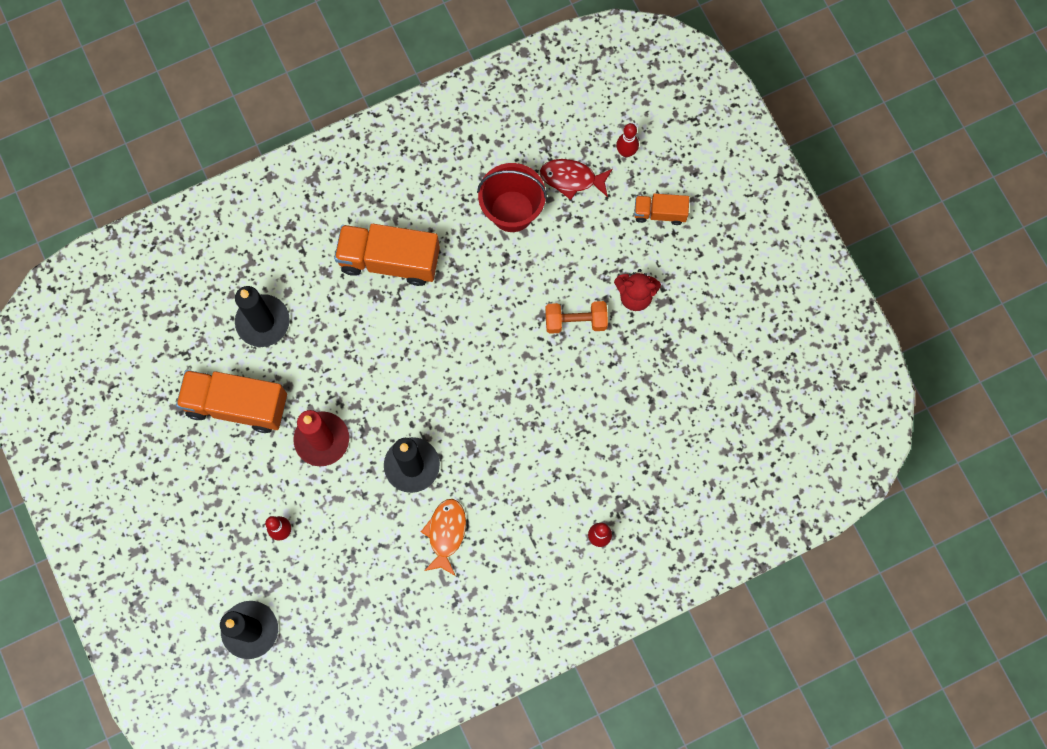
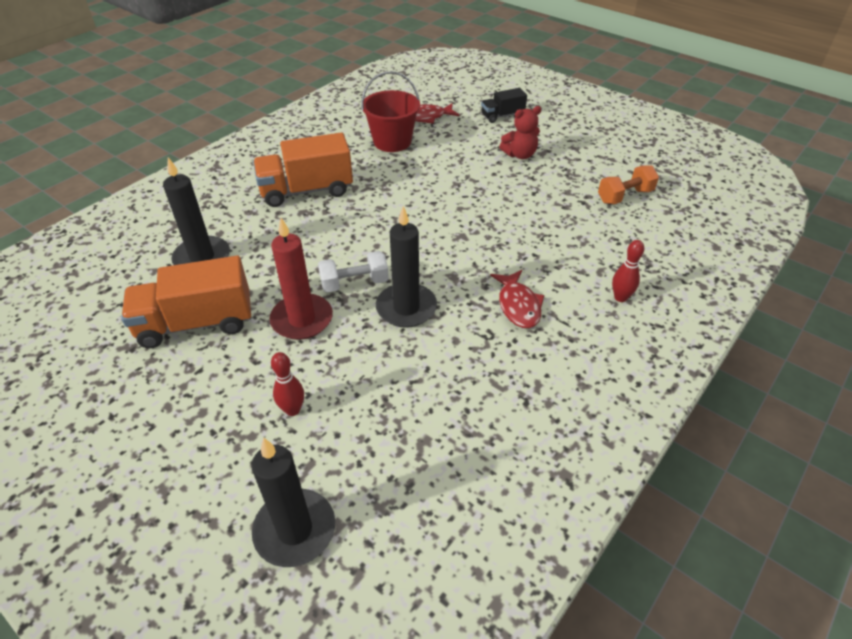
camera: 25 degrees left, 30 degrees down
orange fish [421,499,466,575] -> none
orange dumbbell [545,301,608,334] -> orange dumbbell moved to [598,165,659,204]
red bowling pin [616,123,639,157] -> none
orange truck [634,193,689,225] -> black truck [481,88,527,123]
none -> white dumbbell [318,251,389,292]
none -> red fish [490,270,544,328]

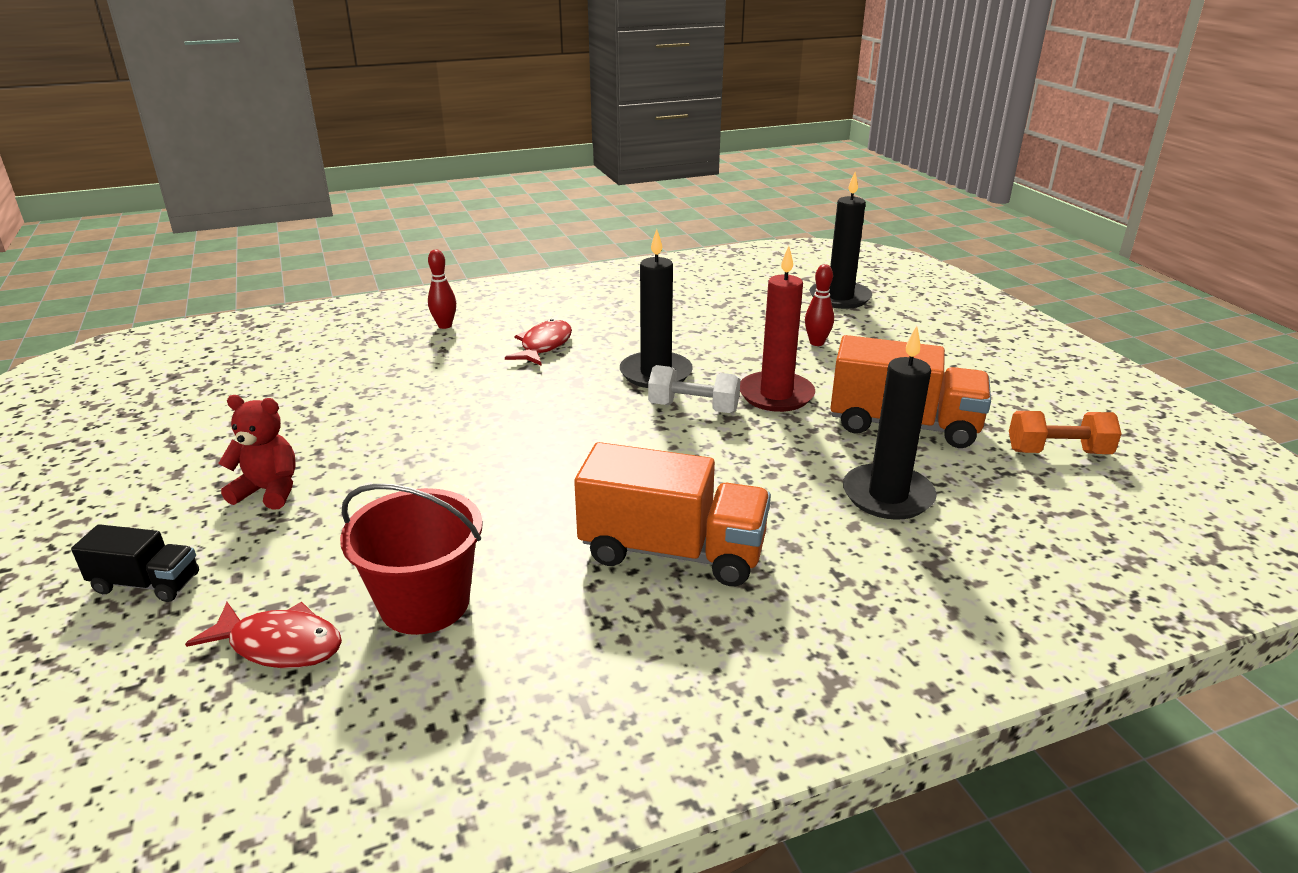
camera: 150 degrees left, 15 degrees down
orange dumbbell [598,165,659,204] -> orange dumbbell moved to [1009,411,1122,454]

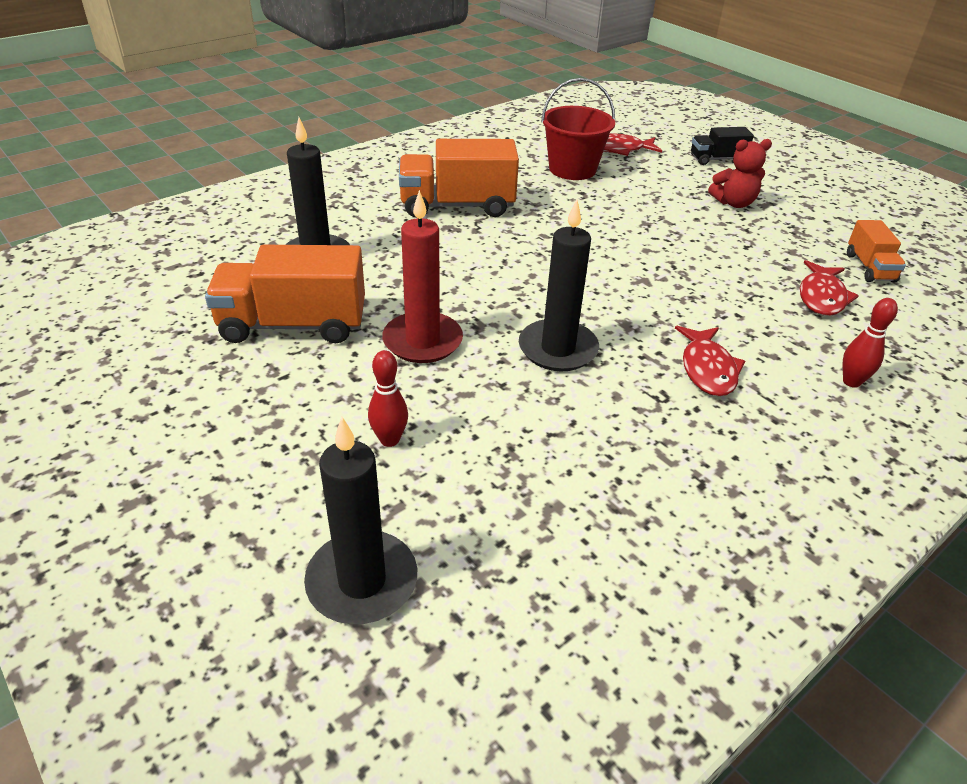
camera: 160 degrees right, 10 degrees up
white dumbbell [648,365,740,413] -> none
orange dumbbell [1009,411,1122,454] -> none
none -> red fish [800,260,859,316]
none -> orange truck [847,220,906,282]

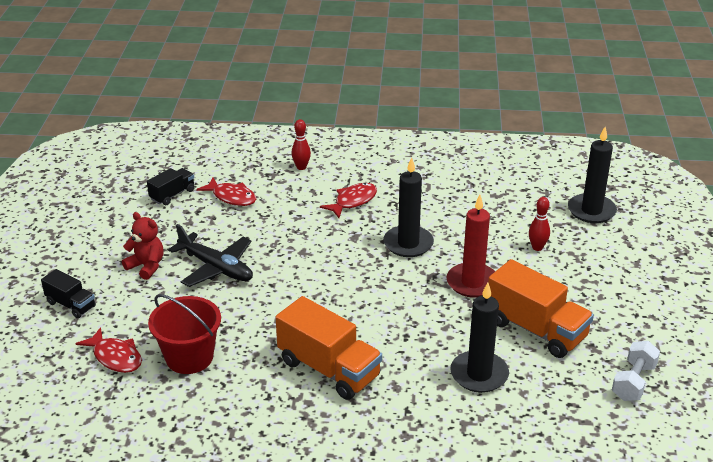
camera: 135 degrees left, 5 degrees down
red fish [800,260,859,316] -> red fish turned 60 degrees clockwise [196,178,256,206]
orange truck [847,220,906,282] -> black truck [147,168,195,205]
none -> black plane [168,224,253,287]
none -> white dumbbell [612,341,660,401]

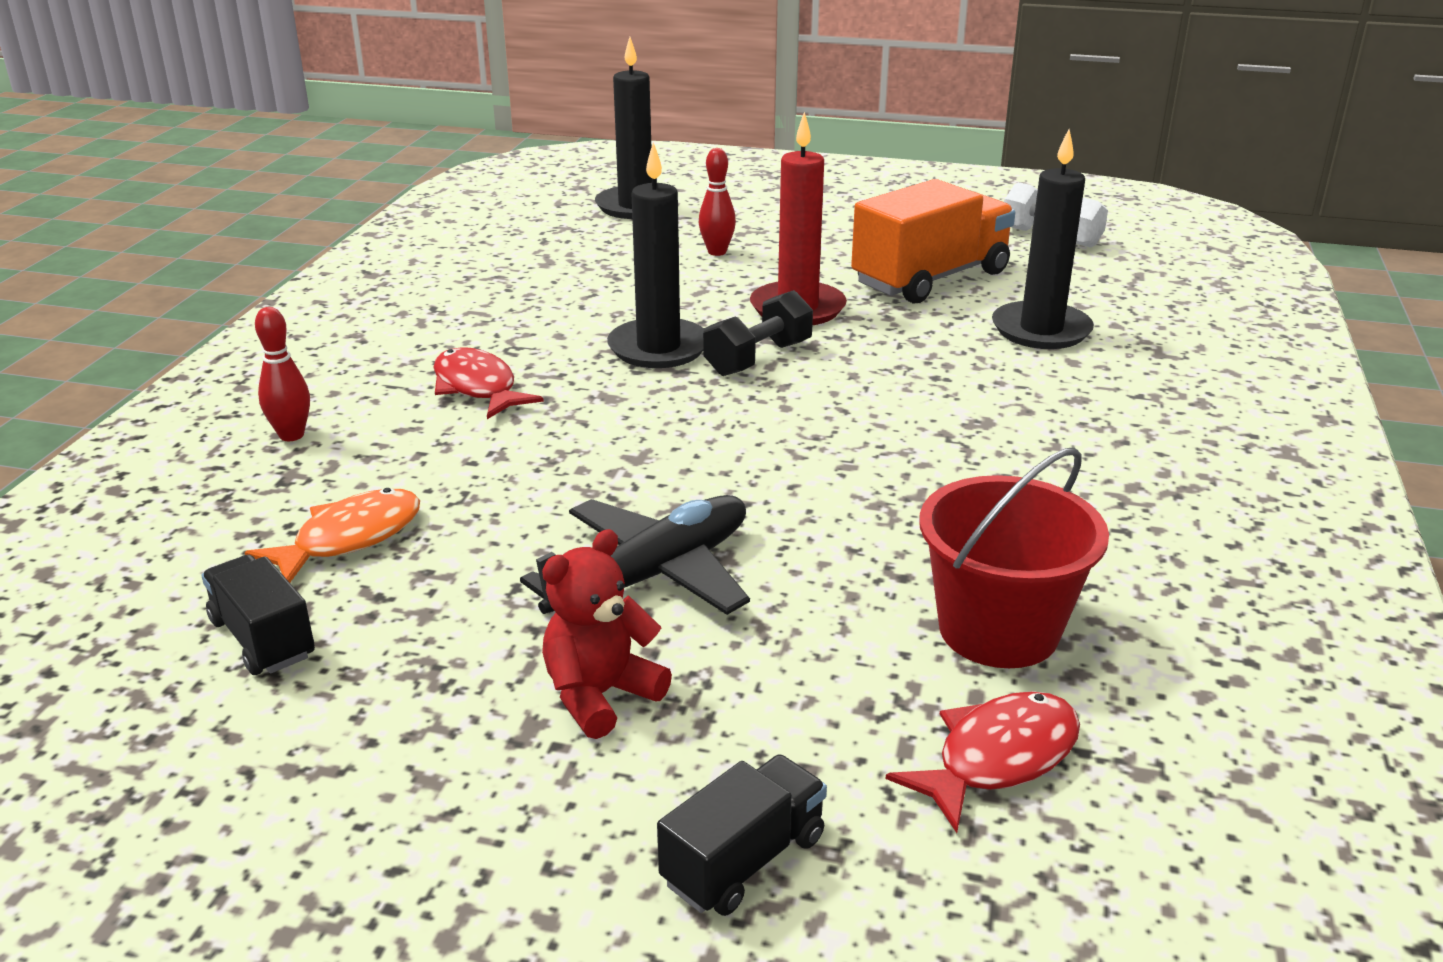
camera: 80 degrees left, 5 degrees down
red fish [196,178,256,206] -> orange fish [245,488,420,583]
orange truck [275,296,382,400] -> none
none -> black dumbbell [703,290,813,376]

